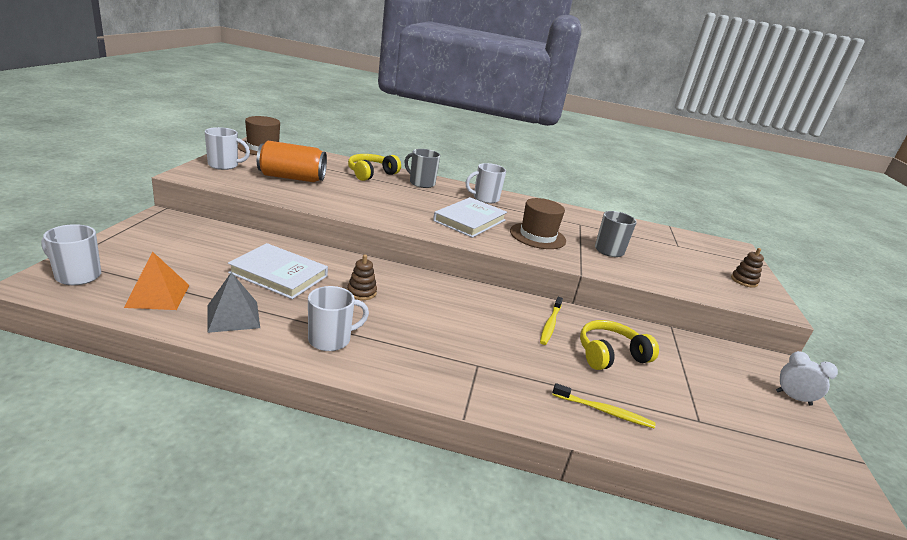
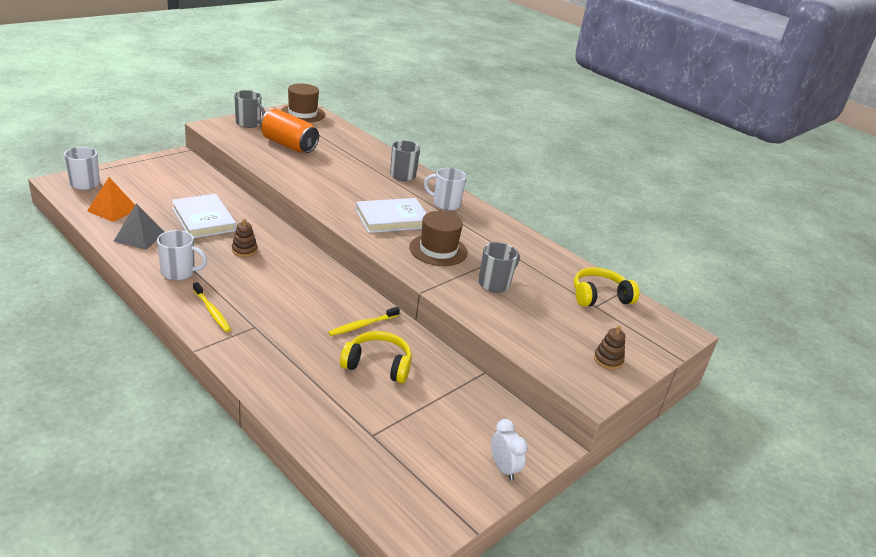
camera: 35 degrees right, 5 degrees up
white mug [205,127,250,170] -> grey mug [234,90,265,128]
yellow headphones [348,154,401,181] -> yellow headphones moved to [574,267,639,307]
yellow toothbrush [552,383,655,428] -> yellow toothbrush moved to [193,282,231,332]

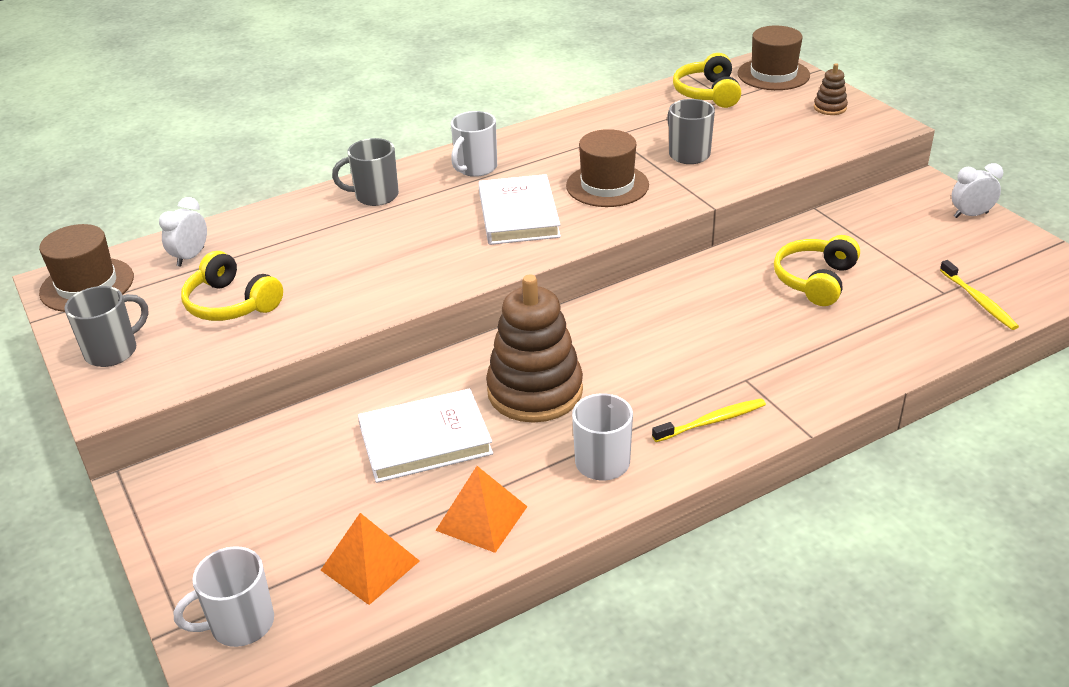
camera: 70 degrees left, 5 degrees up
grey pyramid [113,203,164,250] -> orange pyramid [435,466,528,553]
brown stacking toy [232,218,258,257] -> brown stacking toy [486,274,583,423], size x2.27
orange can [260,109,319,153] -> yellow headphones [181,251,283,321]
yellow toothbrush [328,307,400,336] -> yellow toothbrush moved to [940,260,1019,330]
none -> white clock [159,197,207,266]
none -> brown hat [738,26,810,90]

